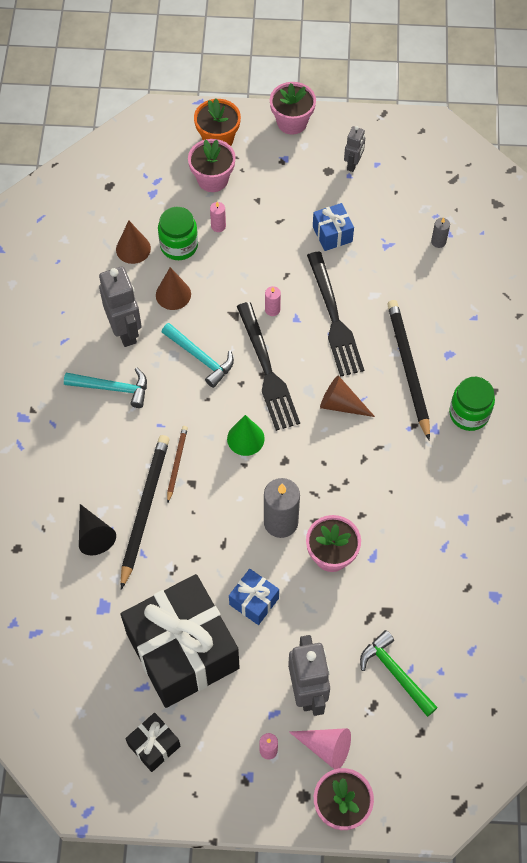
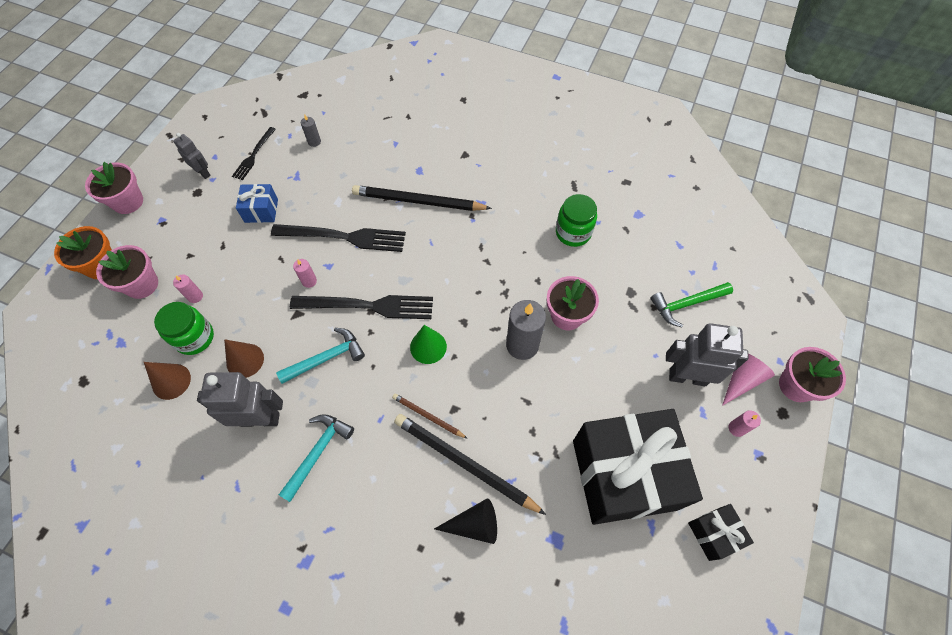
camera: 70 degrees left, 0 degrees up
blue gift [229,569,279,625] -> none
brown cone [320,376,375,417] -> none
green jar [449,377,495,431] -> green jar moved to [556,194,597,247]
none -> black fork [232,127,276,180]

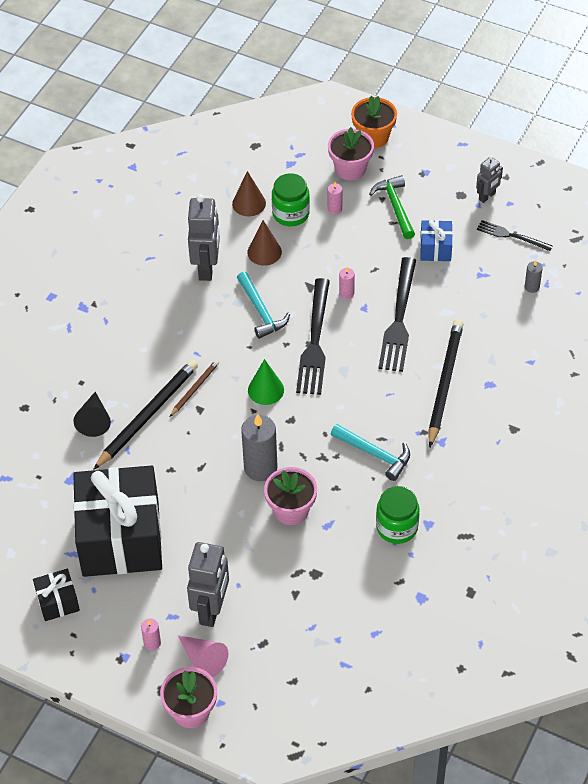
camera: 95 degrees right, 10 degrees down
pink flower pot [85,162,143,214] -> none
turquoise hammer [279,414,354,502] -> turquoise hammer moved to [331,424,410,481]
green hammer [650,282,733,327] -> green hammer moved to [369,175,415,239]

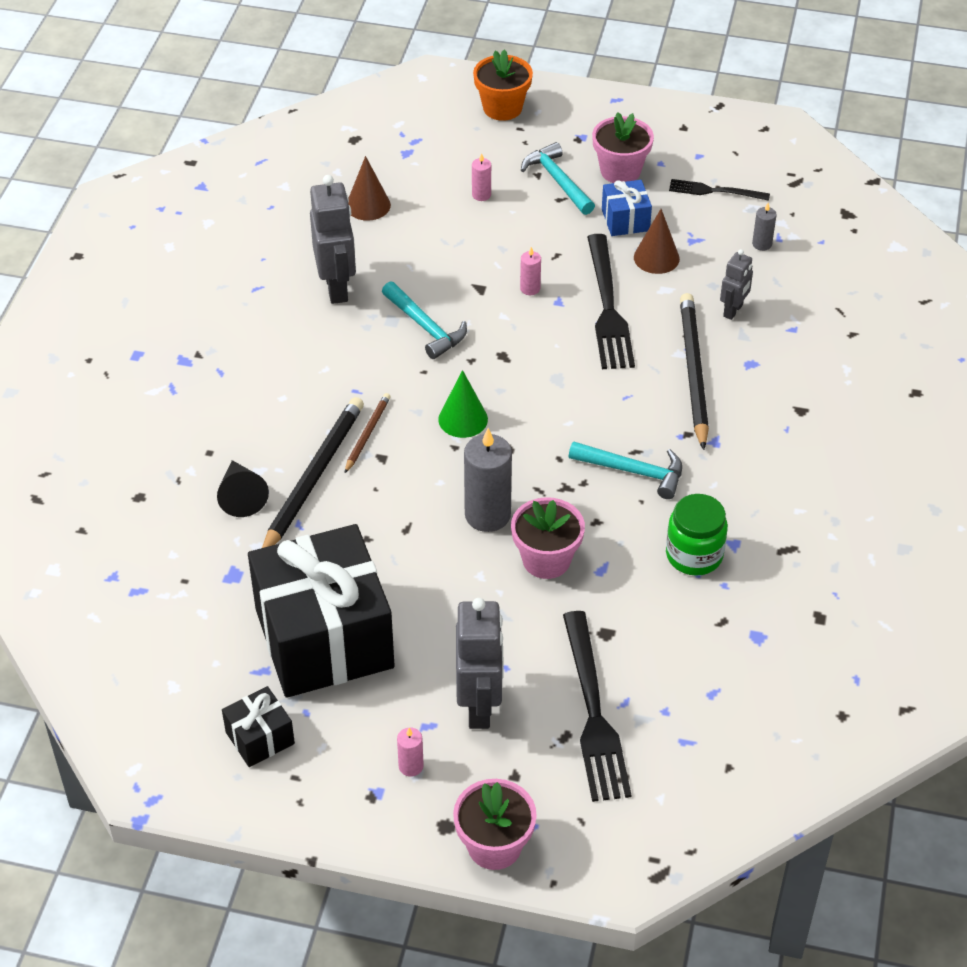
camera: 15 degrees left, 5 degrees down
pink cone [178,635,228,677] -> none
brown cone [247,220,282,266] -> brown cone moved to [634,209,680,274]
green jar [272,173,310,226] -> none
black fork [296,278,330,395] -> black fork moved to [563,611,632,802]
pink flower pot [328,127,374,180] -> pink flower pot moved to [592,112,654,183]
green hammer [369,175,415,239] -> turquoise hammer [521,142,595,215]
grey robot [476,156,503,203] -> grey robot moved to [720,249,753,320]

